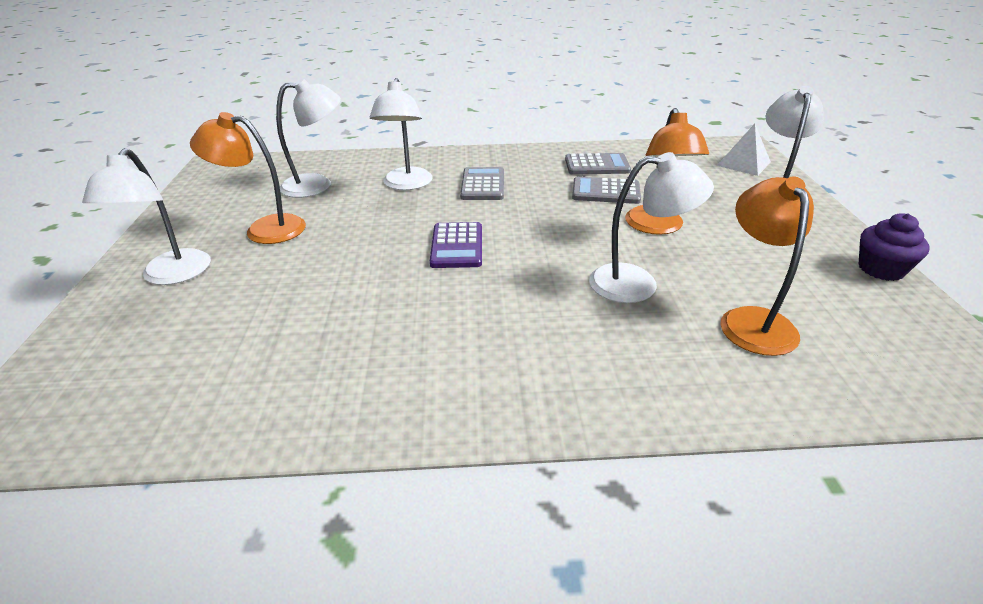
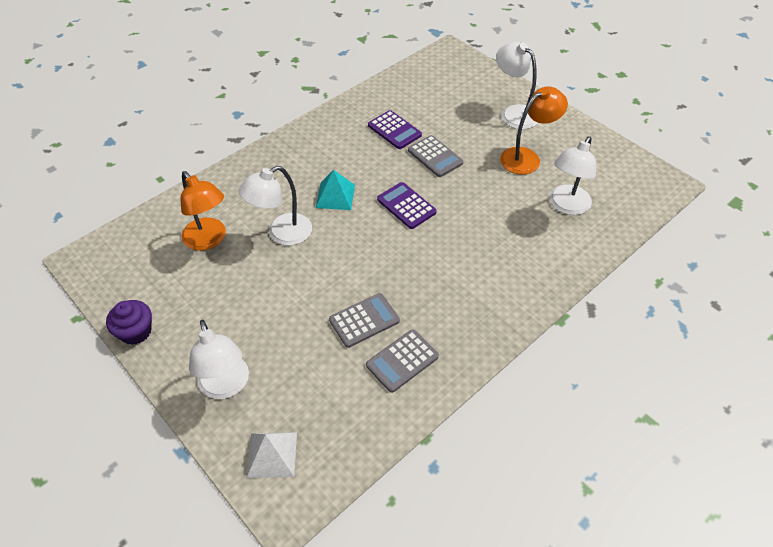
camera: 140 degrees right, 15 degrees up
white lamp [370,78,433,190] -> none
grey calculator [460,167,504,200] -> grey calculator moved to [408,135,463,177]
orange lamp [625,108,709,235] -> none
none -> turquoise pyramid [316,170,355,210]
none -> purple calculator [368,110,422,149]

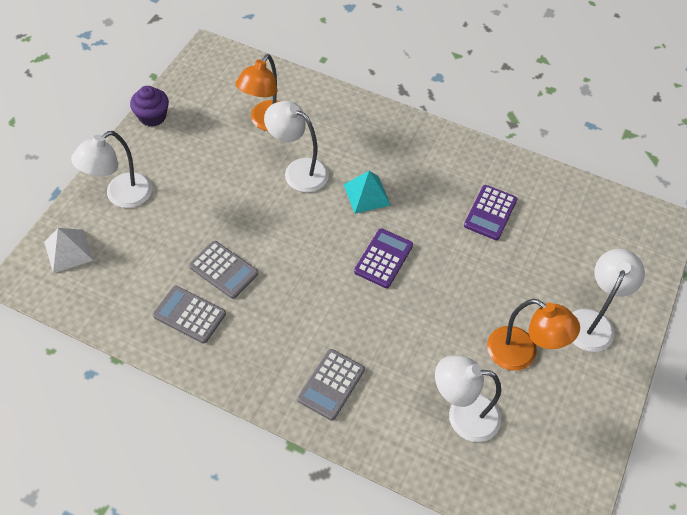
camera: 65 degrees right, 5 degrees up
grey calculator [408,135,463,177] -> grey calculator moved to [297,349,365,420]

